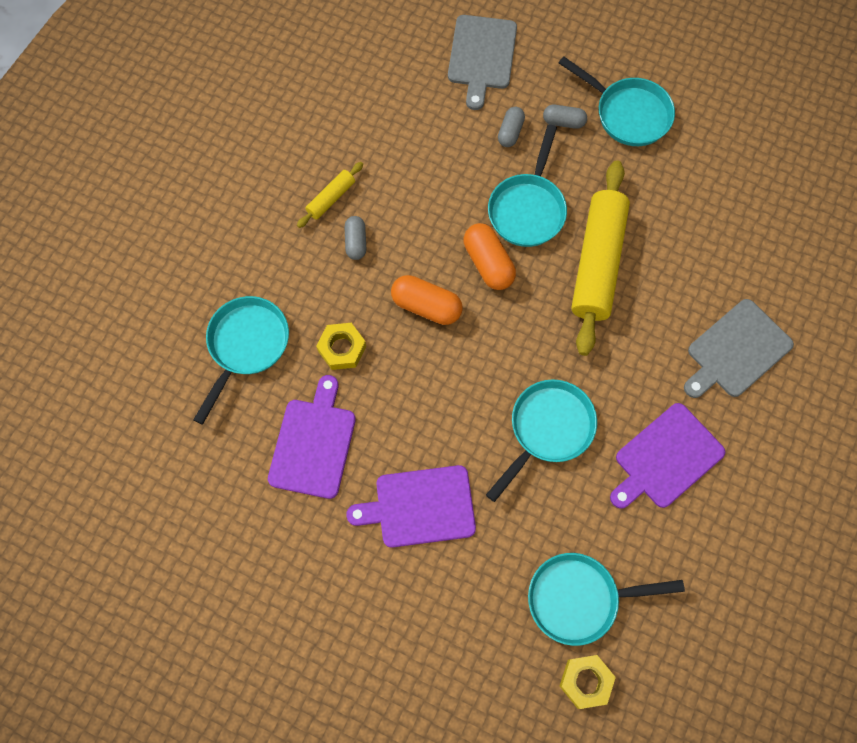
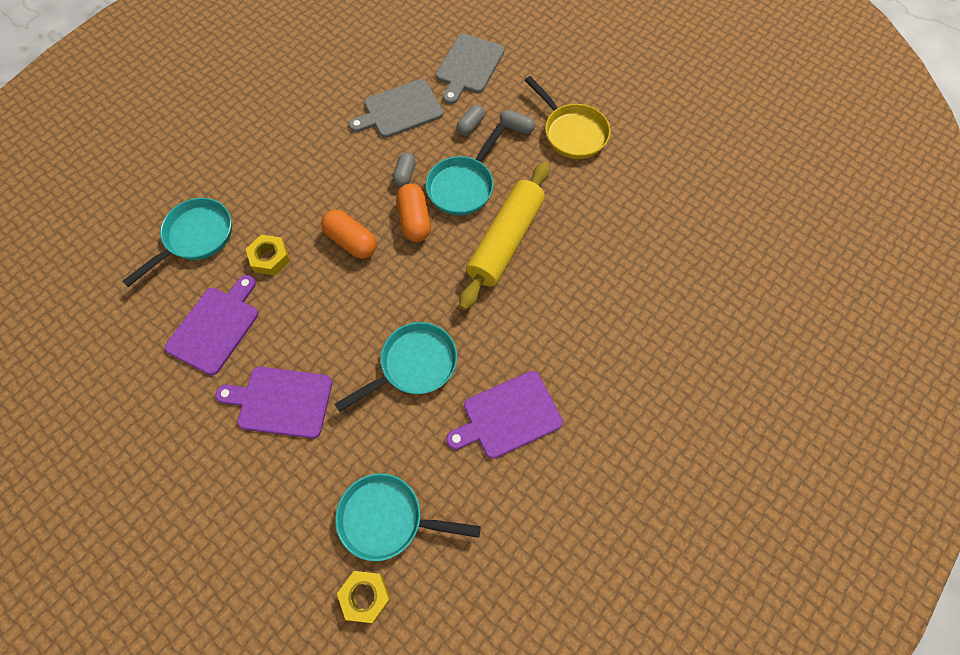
camera: 15 degrees right, 5 degrees down
yellow rolling pin [297,162,363,228] -> none
grey capsule [344,216,366,260] -> grey capsule moved to [393,152,415,187]
turquoise pan [559,56,675,146] -> yellow pan [525,76,610,159]
grey cutting board [684,299,794,398] -> grey cutting board moved to [349,79,443,138]

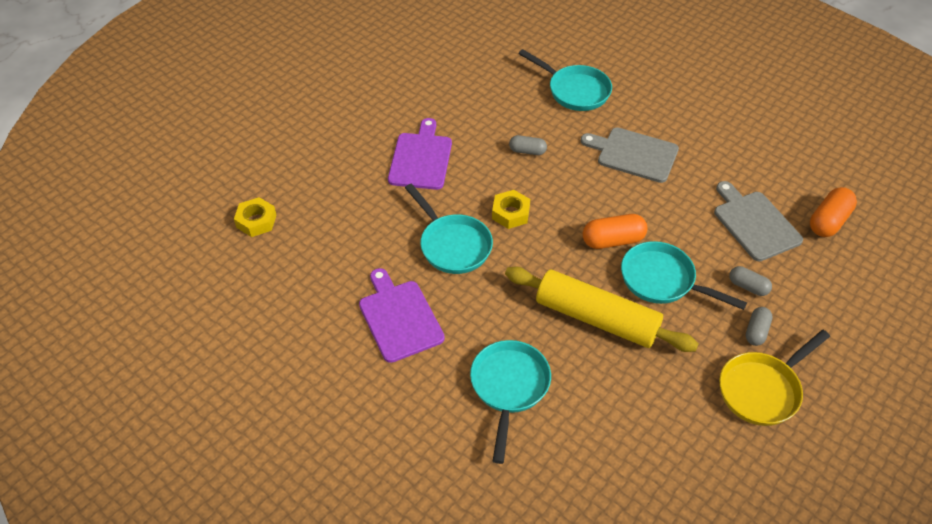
camera: 90 degrees right, 15 degrees down
purple cutting board [165,275,258,375] -> none
yellow nut [246,235,290,275] -> yellow nut moved to [492,190,530,229]
orange capsule [321,210,377,259] -> orange capsule moved to [810,187,857,237]
turquoise pan [335,473,481,561] -> turquoise pan moved to [470,340,551,464]
grey capsule [393,152,415,187] -> grey capsule moved to [509,135,547,155]
grey cutting board [436,33,504,104] -> grey cutting board moved to [581,128,679,183]

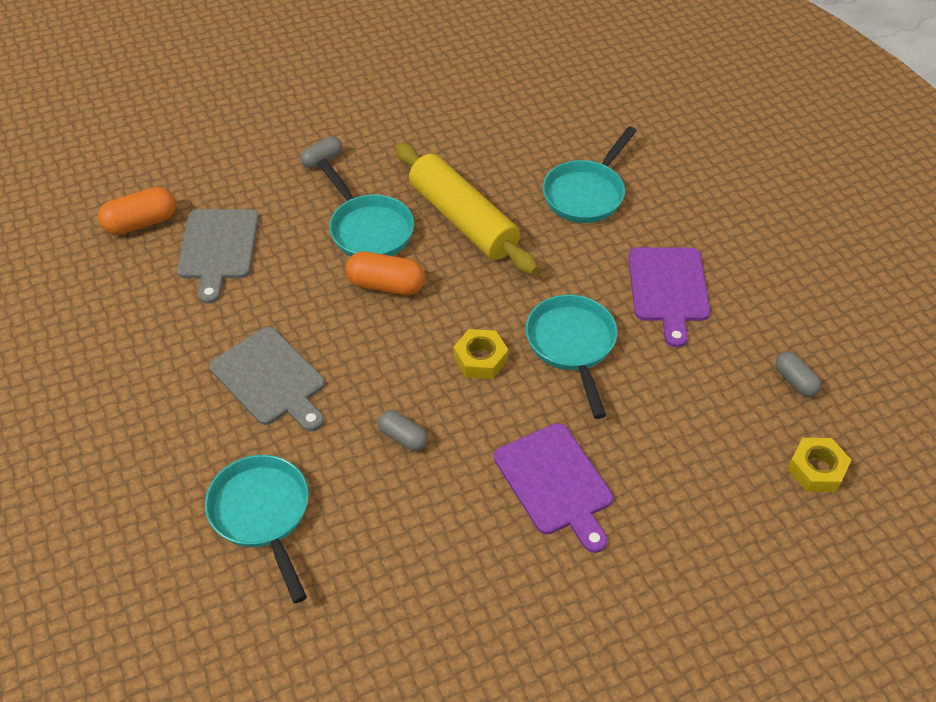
camera: 155 degrees left, 0 degrees up
purple cutting board [388,118,452,190] -> purple cutting board turned 60 degrees counterclockwise [494,423,613,553]
yellow pan [719,330,830,426] -> none
grey capsule [729,266,772,296] -> grey capsule moved to [775,351,821,397]

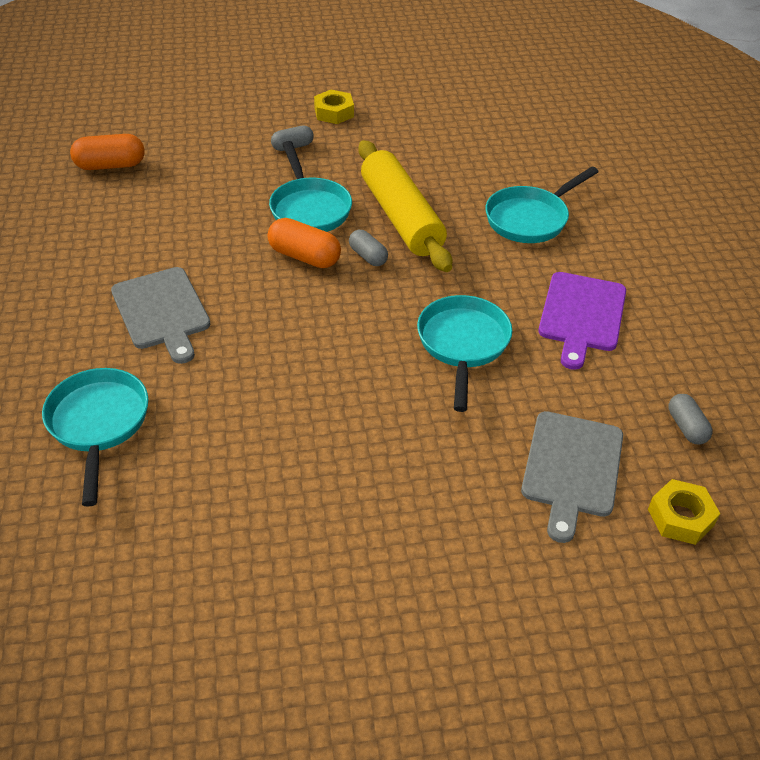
camera: 15 degrees right, 5 degrees down
grey cutting board [177,209,259,304] -> grey cutting board moved to [521,411,623,543]
grey capsule [378,410,428,451] -> grey capsule moved to [349,230,388,266]
yellow nut [453,329,508,379] -> yellow nut moved to [314,90,354,124]
purple cutting board [494,423,613,553] -> none

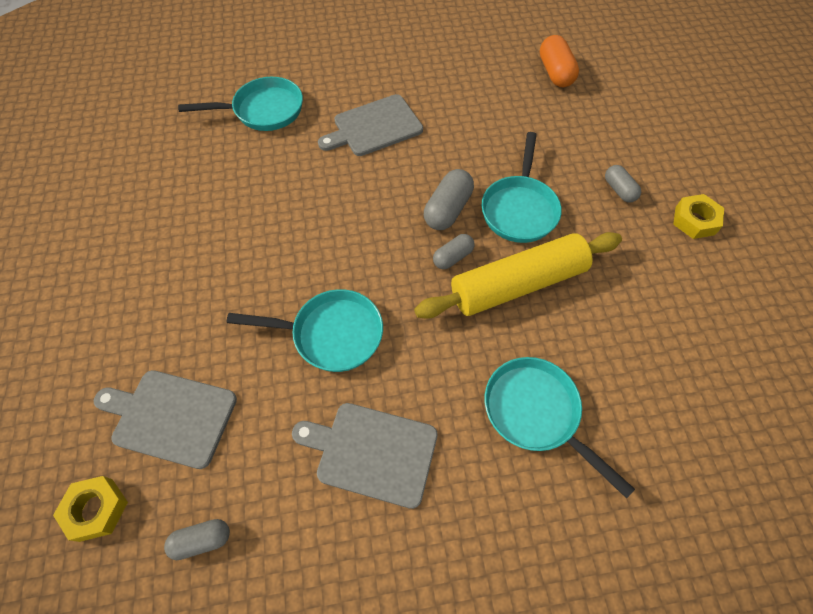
camera: 90 degrees right, 15 degrees up
orange capsule [267,218,341,268] -> grey capsule [424,169,474,230]
turquoise pan [269,141,352,232] -> turquoise pan turned 60 degrees counterclockwise [482,132,562,243]
purple cutting board [538,272,626,370] -> grey cutting board [292,403,438,509]

